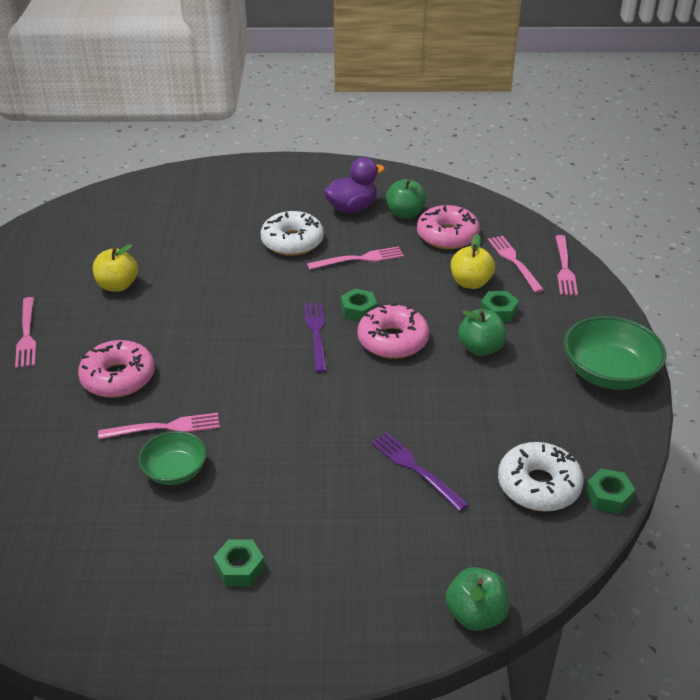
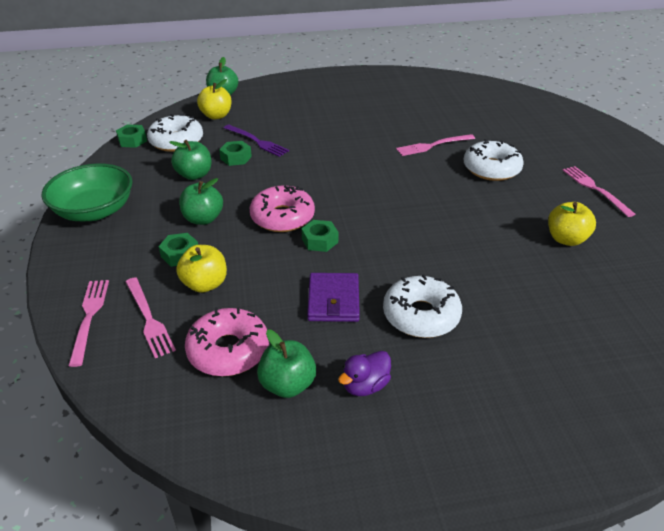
camera: 170 degrees right, 0 degrees up
pink donut [78,340,155,398] -> white donut [464,139,524,181]
green bowl [138,431,207,485] -> none
green nut [214,540,265,586] -> green nut moved to [219,141,252,166]
purple fork [304,303,327,373] -> none
pink fork [307,246,404,270] -> purple wallet [307,273,360,322]
purple duck [324,157,385,213] -> purple duck [338,351,391,396], size x0.66
none -> green apple [169,140,212,180]
none -> yellow apple [197,79,232,119]

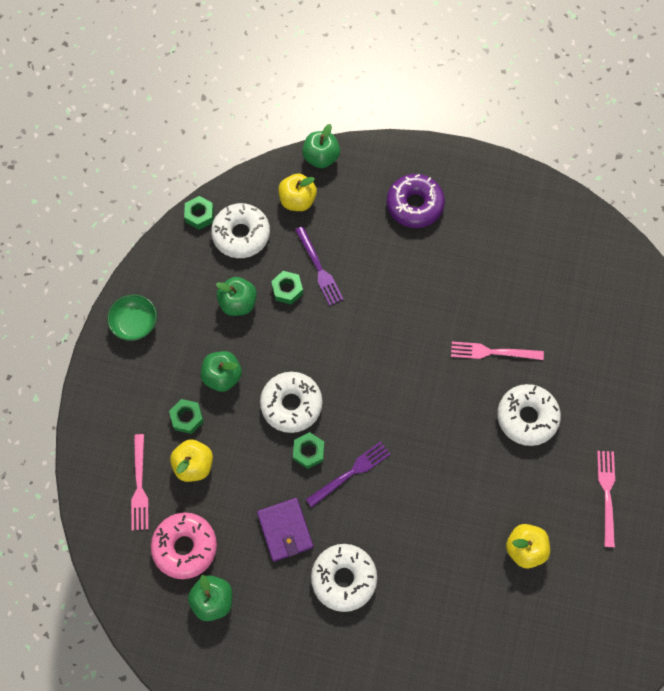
camera: 25 degrees right, 30 degrees up
green bowl [42,163,133,222] -> green bowl [107,294,157,341], size x0.61
pink fork [68,280,109,367] -> none
pink donut [250,185,315,232] -> white donut [260,372,322,433]
purple wallet [307,273,360,322] -> purple wallet turned 45 degrees counterclockwise [257,498,313,562]
purple duck [338,351,391,396] -> none
none -> purple fork [306,441,391,507]
none -> purple donut [387,174,445,228]

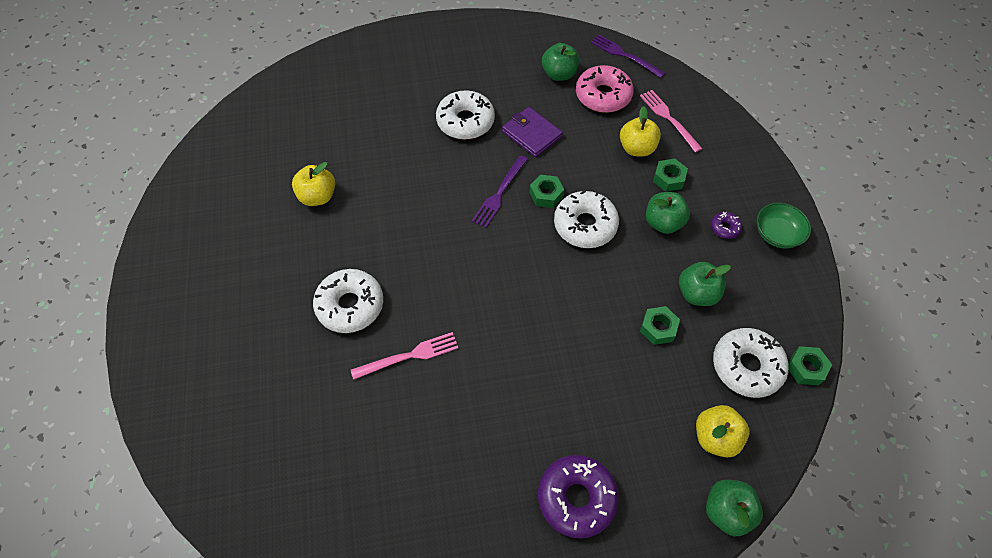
camera: 155 degrees right, 10 degrees down
purple fork [295,226,344,306] -> purple fork moved to [590,34,665,78]
pink fork [597,451,615,547] -> none
none -> purple donut [711,212,742,239]

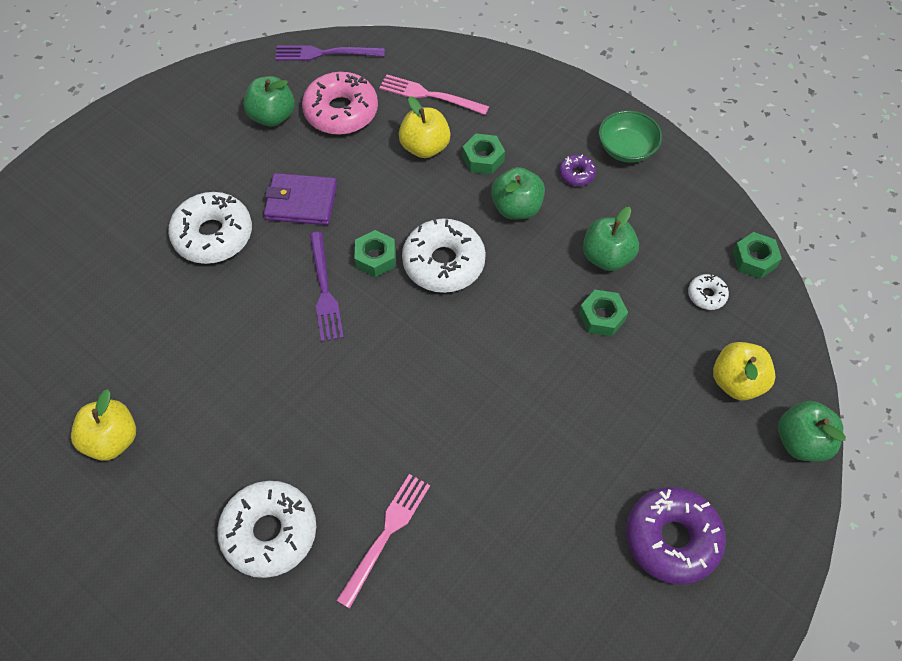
camera: 40 degrees left, 0 degrees up
white donut [713,328,789,398] -> white donut [688,274,729,310], size x0.47

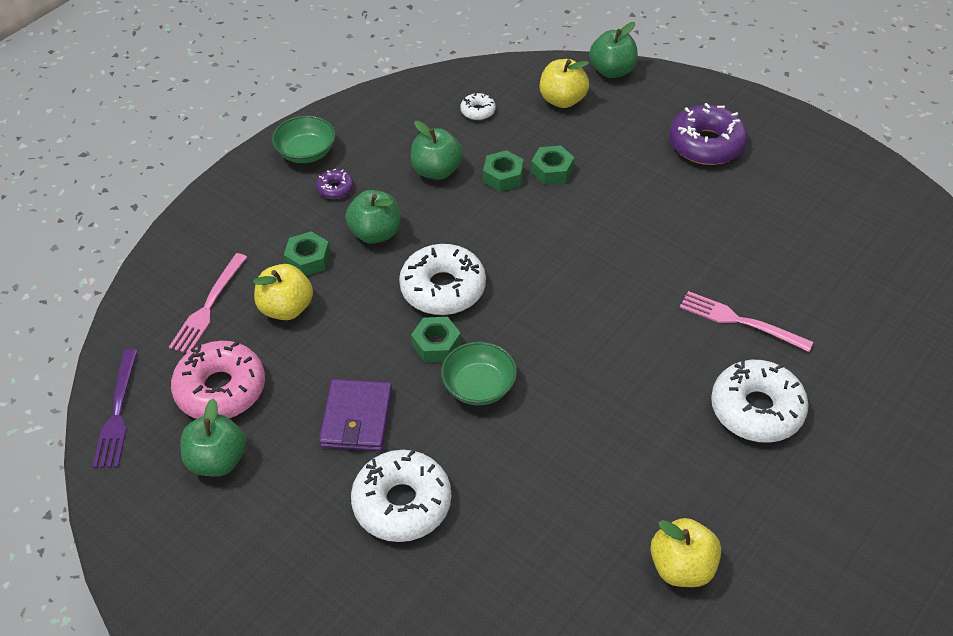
camera: 90 degrees left, 10 degrees down
purple fork [309,232,344,342] -> green bowl [441,342,517,405]
green nut [733,232,782,279] -> green nut moved to [531,145,574,185]

